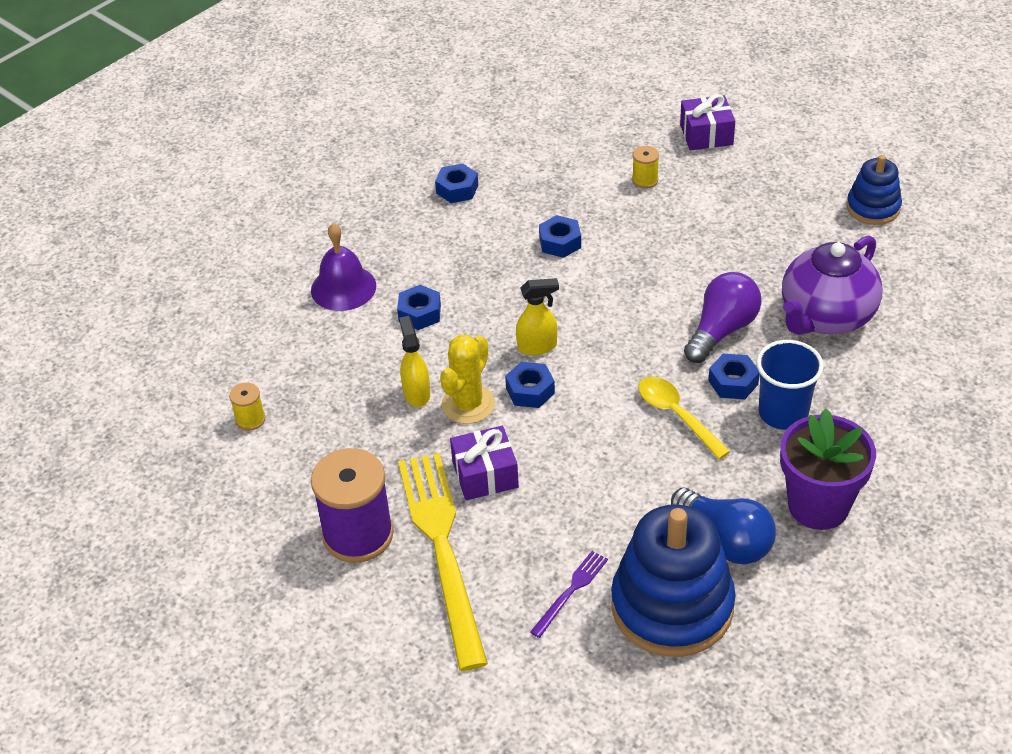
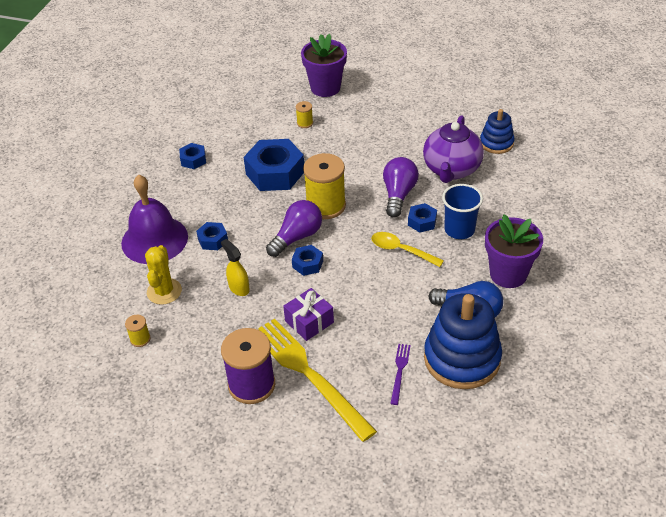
camera: 25 degrees left, 0 degrees up
purple bell [311,223,376,311] -> purple bell [121,175,188,264], size x1.51
yellow cactus [440,335,495,424] -> yellow cactus moved to [145,245,182,305]
yellow spray bottle [516,278,559,355] -> purple light bulb [266,200,322,257]
blue nut [539,215,581,258] -> blue nut [244,139,304,191], size x2.04
purple gift [680,94,735,151] -> purple flower pot [301,34,347,97]
blue stacking toy [846,155,902,225] -> blue stacking toy moved to [480,109,515,154]
none -> yellow spool [303,153,346,219]

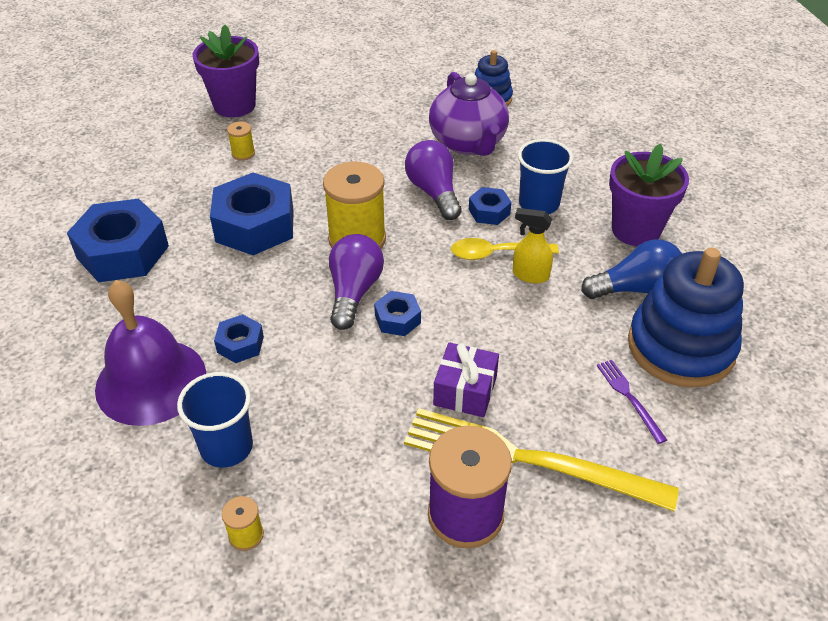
camera: 35 degrees left, 0 degrees up
yellow cactus [145,245,182,305] -> blue cup [177,372,253,468]
blue nut [179,143,206,169] -> blue nut [67,198,169,282], size x2.04
yellow spray bottle [221,239,250,296] -> yellow spray bottle moved to [513,208,553,283]

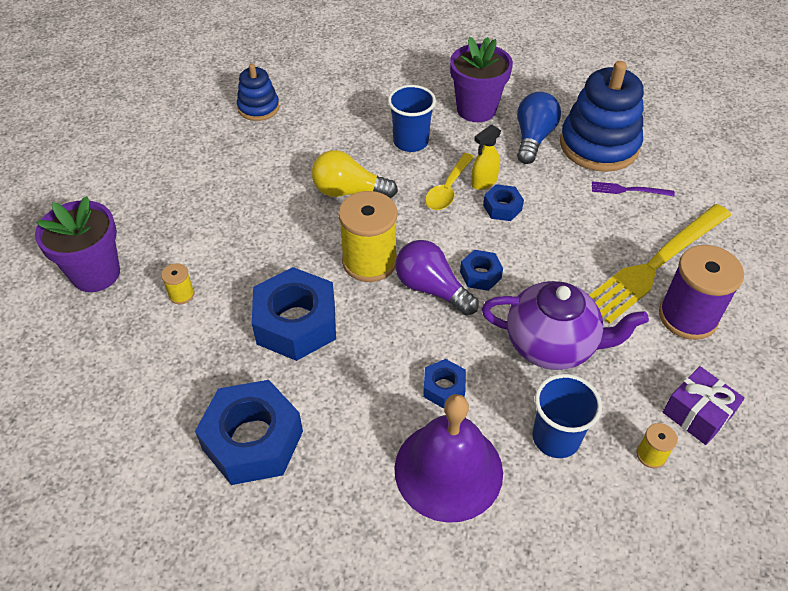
camera: 60 degrees left, 5 degrees up
purple light bulb [405,140,462,220] -> yellow light bulb [311,150,398,199]
purple teapot [429,72,509,156] -> purple teapot moved to [482,281,649,370]
purple gift [433,342,499,417] -> purple gift moved to [663,366,744,445]
blue nut [469,187,512,225] -> blue nut moved to [483,184,524,221]

